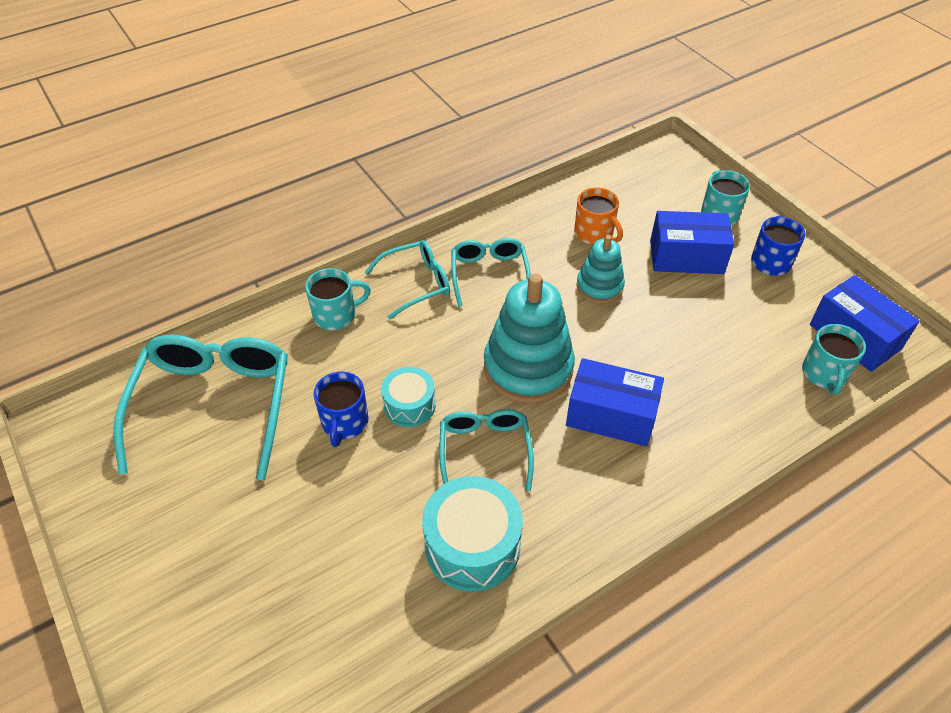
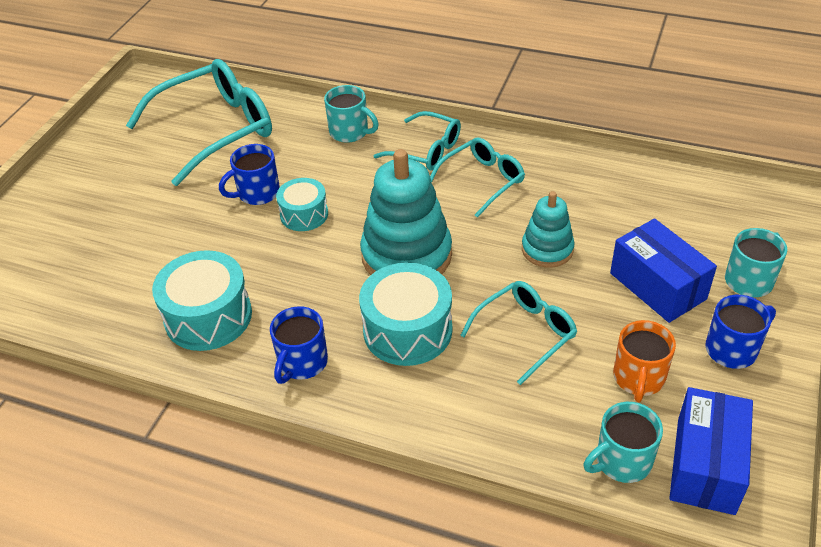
camera: 55 degrees right, 5 degrees down
turquoise glasses [439,409,534,491] -> turquoise glasses moved to [460,281,577,385]
blue box [566,358,664,446] -> turquoise drum [359,262,452,366]
orange mug [574,187,623,245] -> orange mug moved to [613,320,676,402]
none -> blue mug [270,306,328,384]

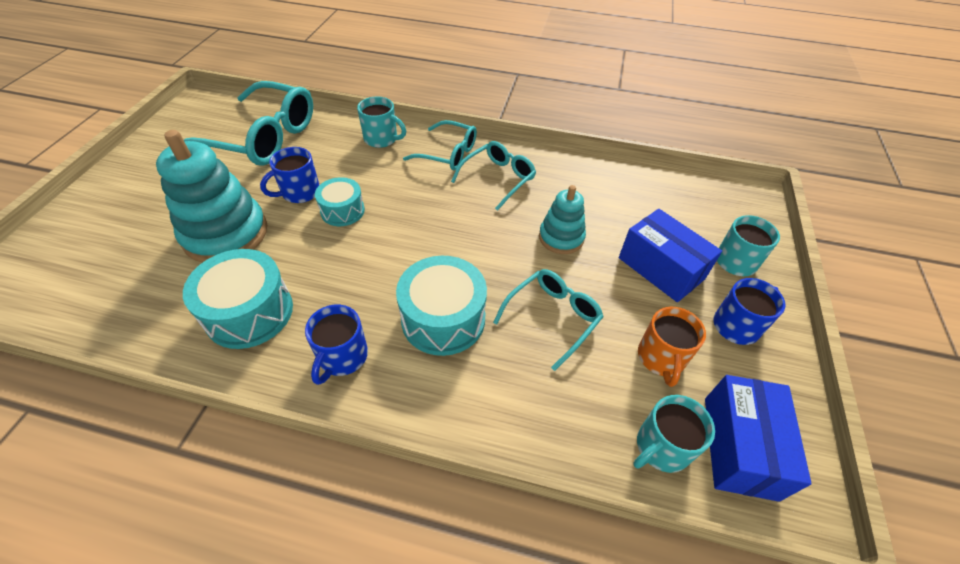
camera: 10 degrees left, 5 degrees up
turquoise glasses [126,59,272,186] -> turquoise glasses turned 60 degrees clockwise [184,81,313,166]
turquoise stacking toy [360,149,452,275] -> turquoise stacking toy moved to [156,130,267,263]

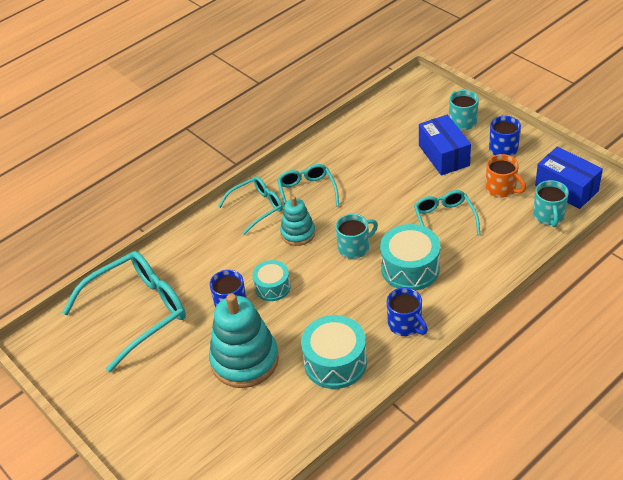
camera: 50 degrees left, 5 degrees down
turquoise mug [357,97,406,148] -> turquoise mug moved to [336,214,378,259]
turquoise stacking toy [539,185,586,254] -> turquoise stacking toy moved to [280,196,315,246]
blue box [619,209,722,302] -> blue box turned 75 degrees clockwise [419,115,471,175]

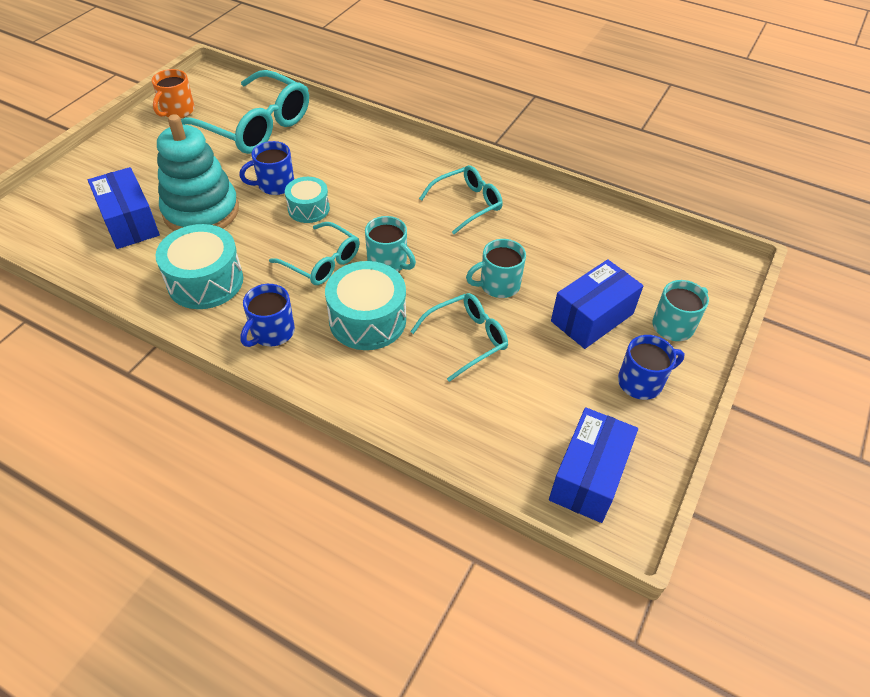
camera: 65 degrees right, 5 degrees up
turquoise glasses [218,176,283,235] -> turquoise glasses moved to [269,222,359,285]
turquoise stacking toy [280,196,315,246] -> none
orange mug [486,154,526,198] -> orange mug moved to [152,69,195,118]
turquoise mug [533,180,569,227] -> turquoise mug moved to [466,239,526,298]
none -> blue box [88,167,160,249]

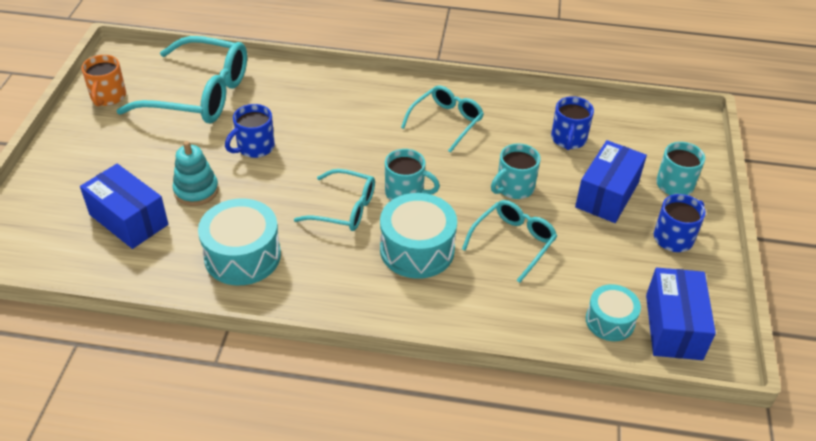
camera: 20 degrees left, 5 degrees down
turquoise stacking toy [157,114,239,231] -> turquoise stacking toy [172,141,219,206], size x0.57
blue mug [240,284,295,347] -> blue mug moved to [551,96,594,150]
turquoise drum [285,177,330,223] -> turquoise drum moved to [586,284,641,341]

